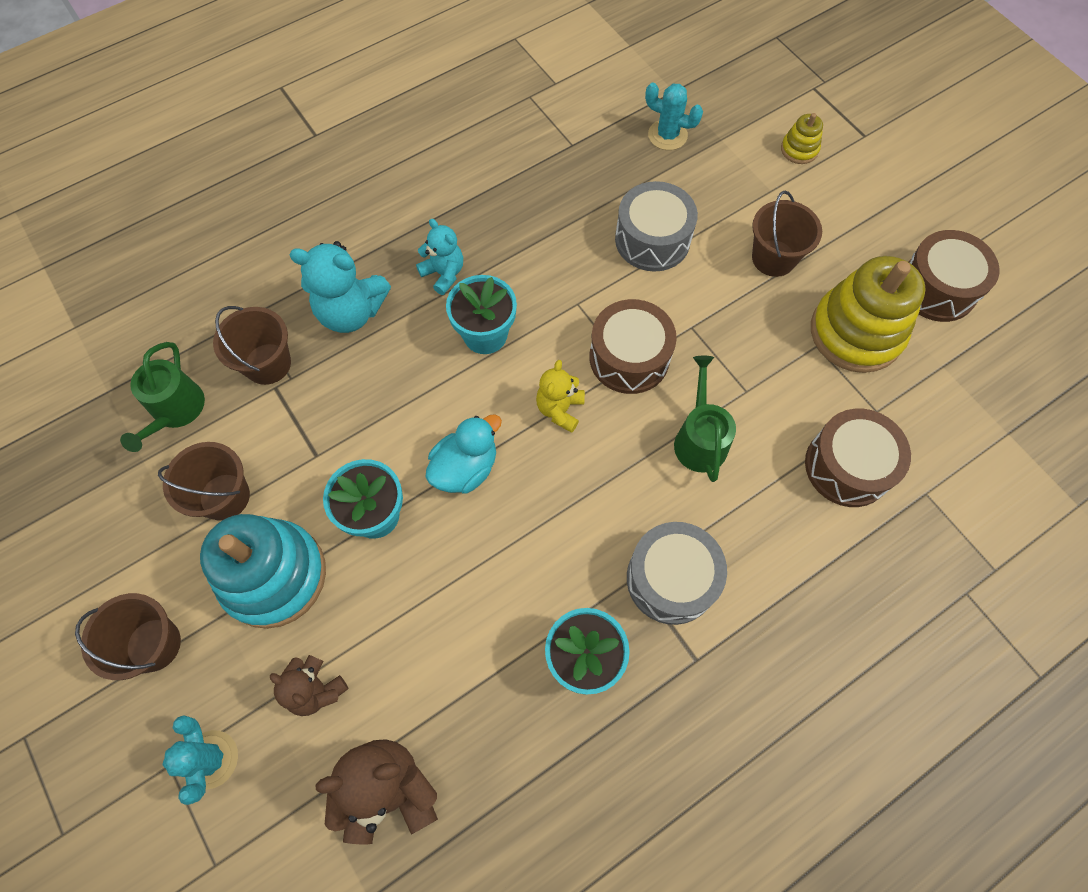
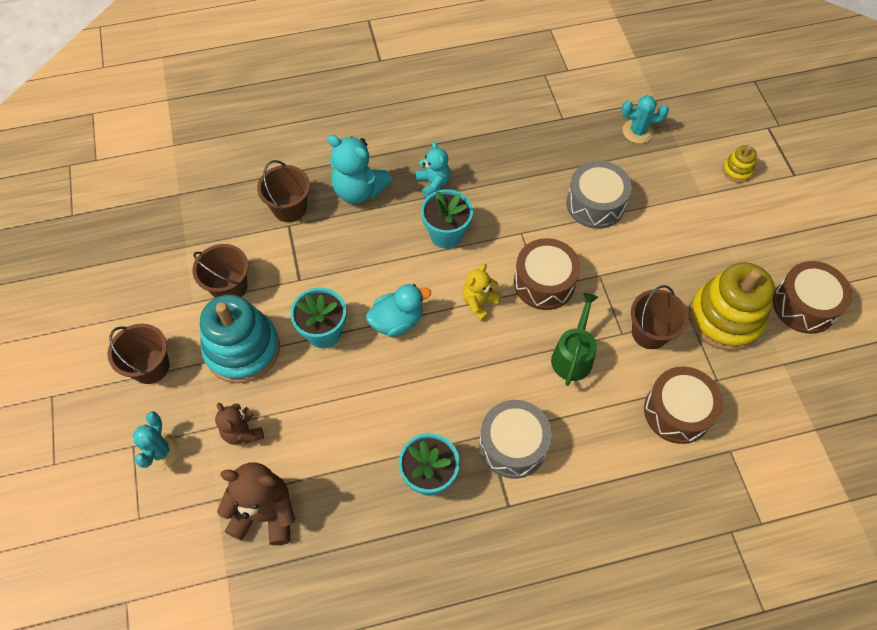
camera: 20 degrees right, 5 degrees down
green watering can [120,342,205,452] -> none
turquoise cactus [645,83,703,150] -> turquoise cactus turned 45 degrees counterclockwise [622,95,669,144]
brown bucket [752,190,822,277] -> brown bucket moved to [631,285,689,349]

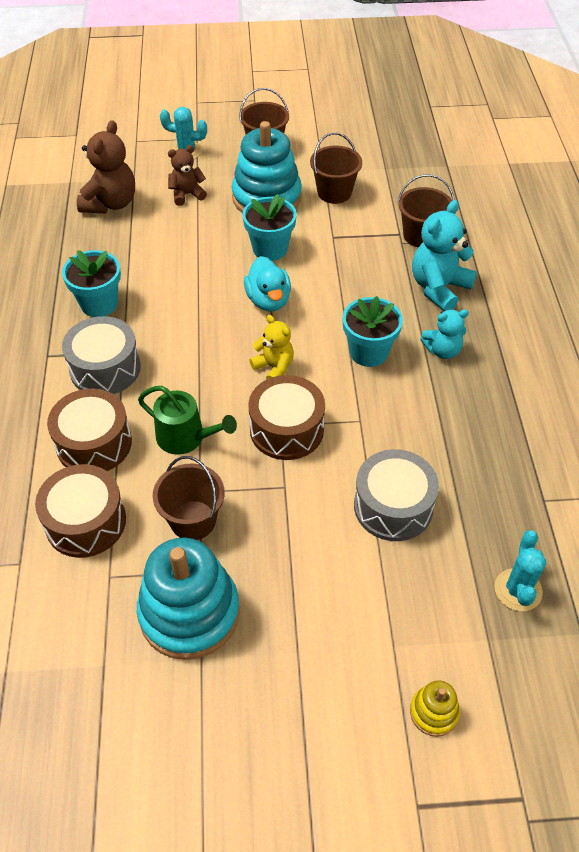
camera: 100 degrees right, 10 degrees down
yellow stacking toy [689,262,775,351] -> turquoise stacking toy [137,538,240,660]
brown drum [773,261,852,334] -> brown drum moved to [47,389,132,471]

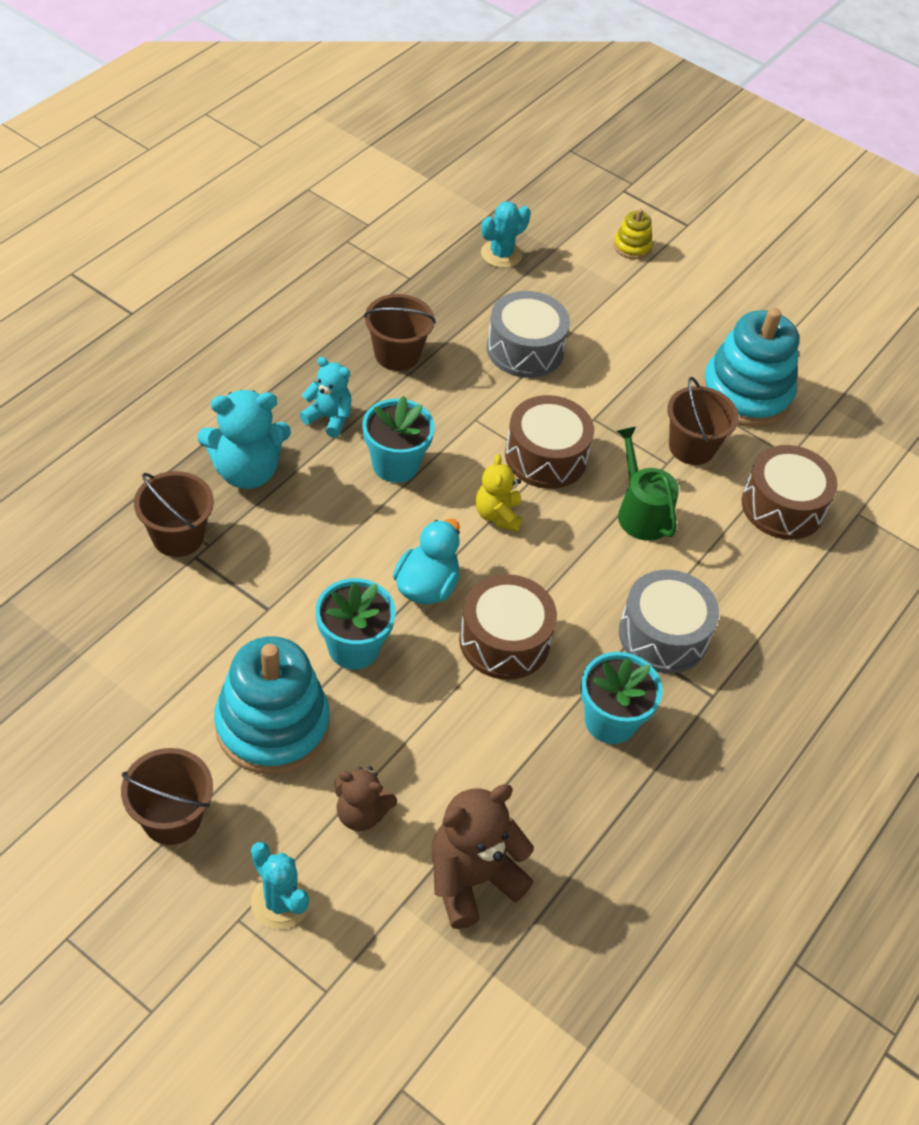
camera: 145 degrees left, 0 degrees up
brown drum [47,389,132,471] -> brown drum moved to [459,574,557,680]
brown bucket [310,132,362,204] -> brown bucket moved to [364,294,436,371]

